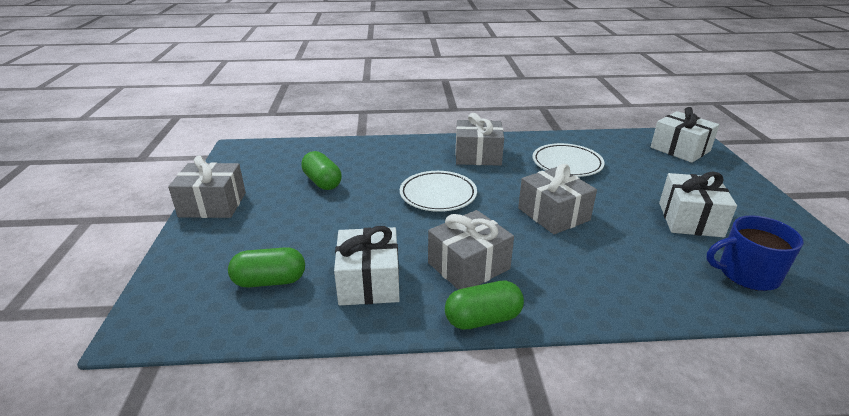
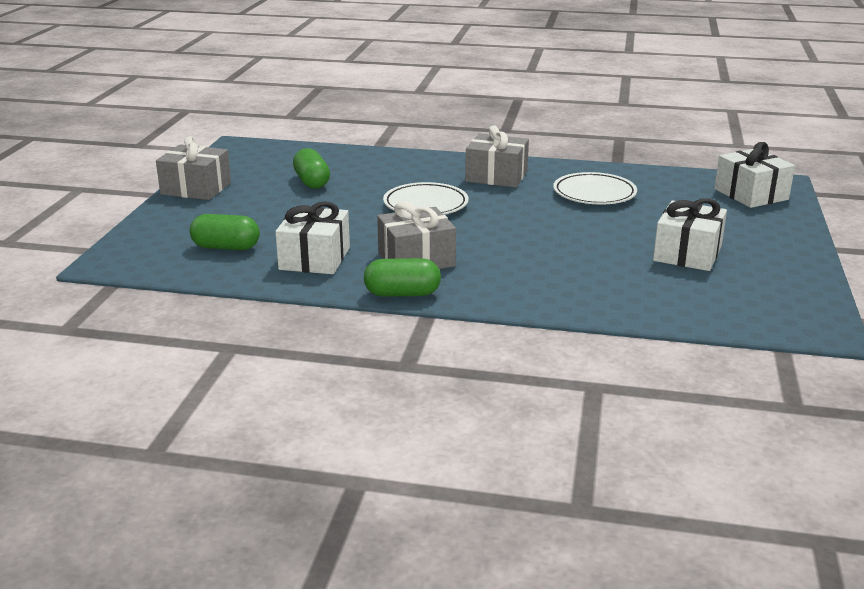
camera: 15 degrees right, 5 degrees down
grey gift [518,164,597,234] -> none
blue mug [706,215,803,291] -> none

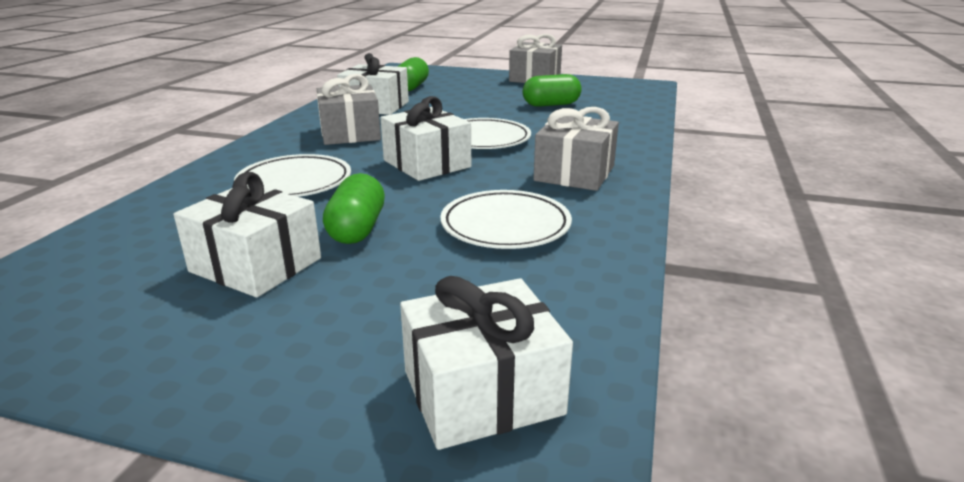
camera: 95 degrees right, 0 degrees up
green capsule [364,258,441,297] -> green capsule moved to [323,173,385,244]
none -> white plate [234,154,351,197]
none -> white gift [380,96,471,181]

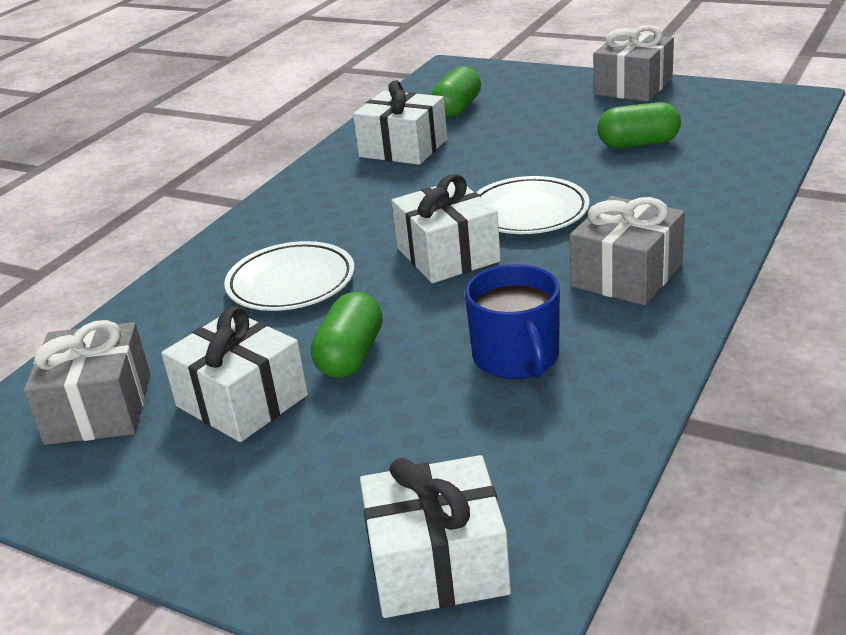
camera: 15 degrees right, 5 degrees up
grey gift [317,74,381,145] -> grey gift moved to [23,320,151,445]
white plate [440,190,572,249] -> blue mug [465,264,560,379]

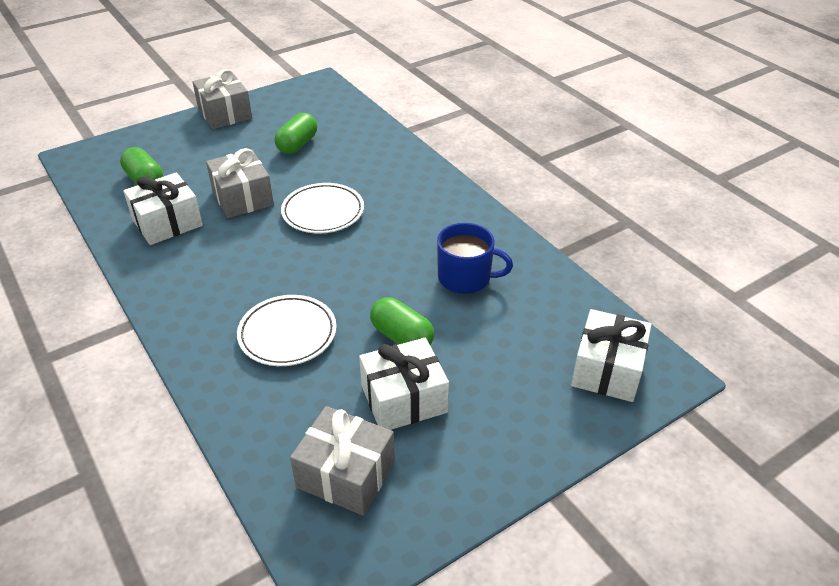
camera: 65 degrees left, 10 degrees up
white gift [391,174,501,283] -> none
grey gift [570,196,685,305] -> grey gift moved to [206,148,274,218]

